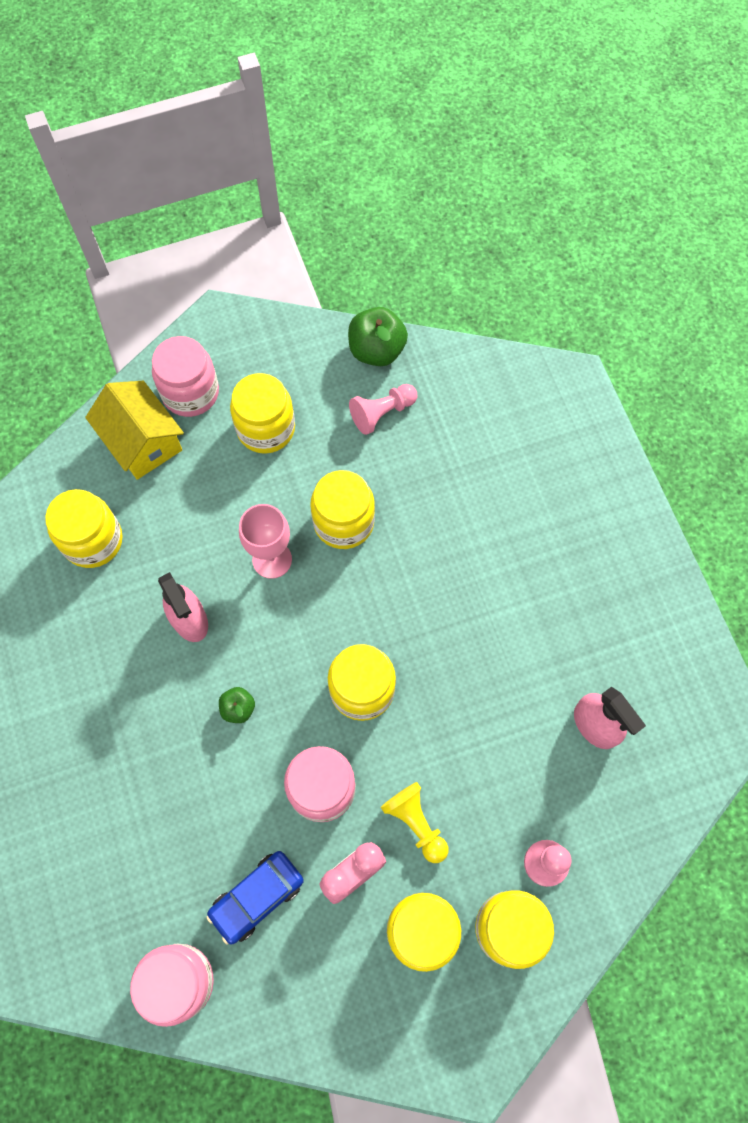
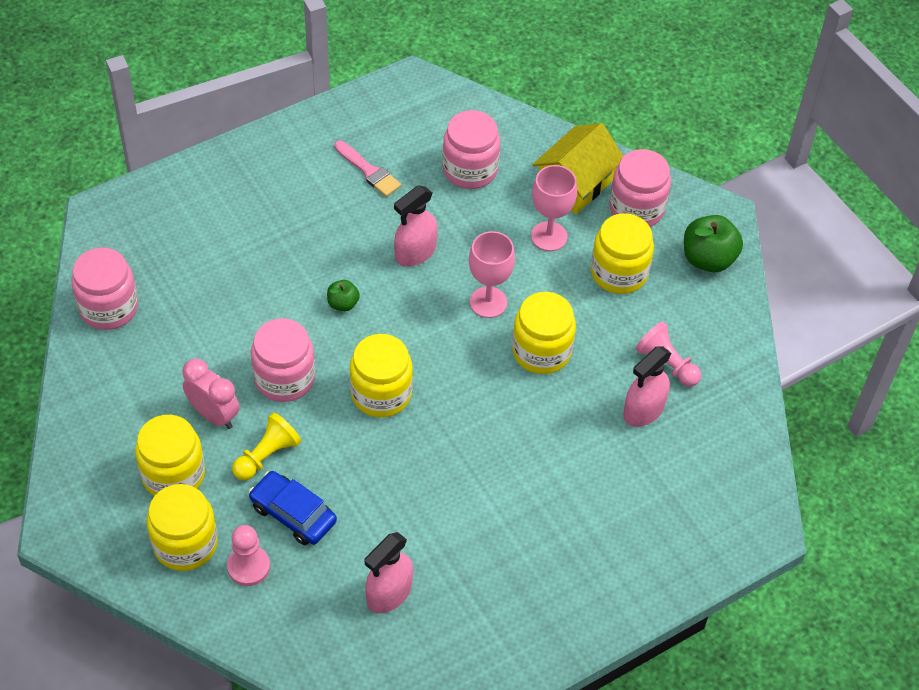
camera: 75 degrees right, 15 degrees down
yellow jar [45,489,123,568] -> pink jar [442,110,500,189]
blue car [207,851,304,945] -> blue car moved to [249,471,337,545]
green apple [348,307,408,366] -> green apple moved to [684,215,743,272]
none -> pink brush [334,140,401,197]
none -> pink goblet [531,165,577,251]
none -> pink spray bottle [623,346,672,427]

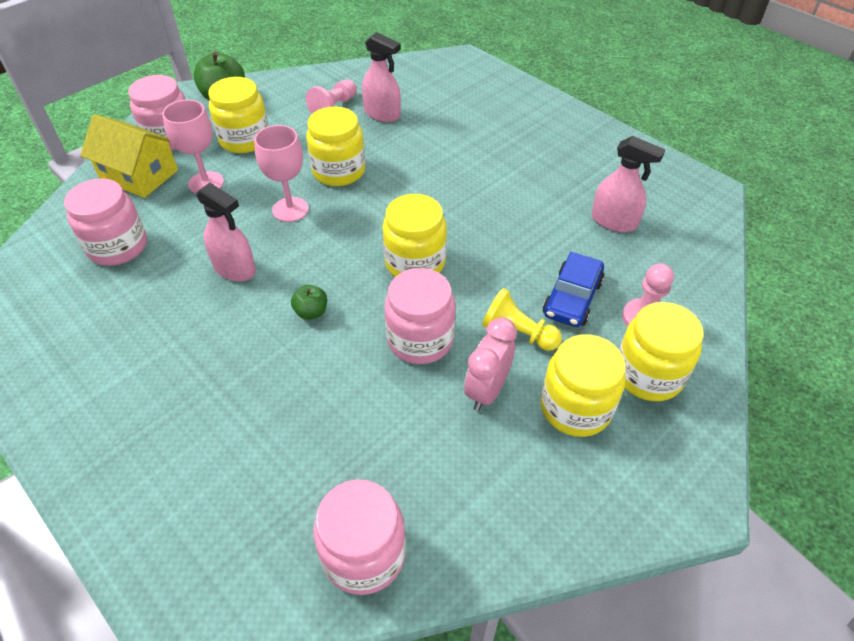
camera: 100 degrees left, 5 degrees down
pink brush [334,140,401,197] -> none

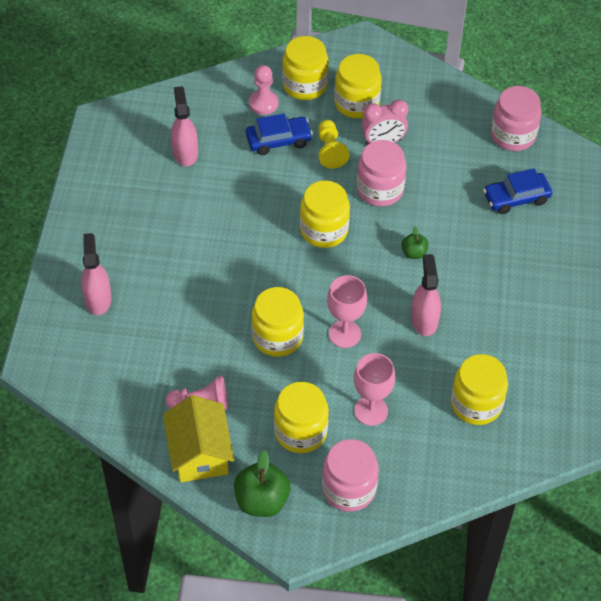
camera: 130 degrees left, 5 degrees up
pink jar [64,179,147,266] -> yellow jar [451,354,508,425]
yellow house [80,114,178,198] -> yellow house moved to [163,395,234,482]
pink spray bottle [362,32,401,122] -> pink spray bottle moved to [81,233,112,315]
none -> blue car [483,168,552,214]

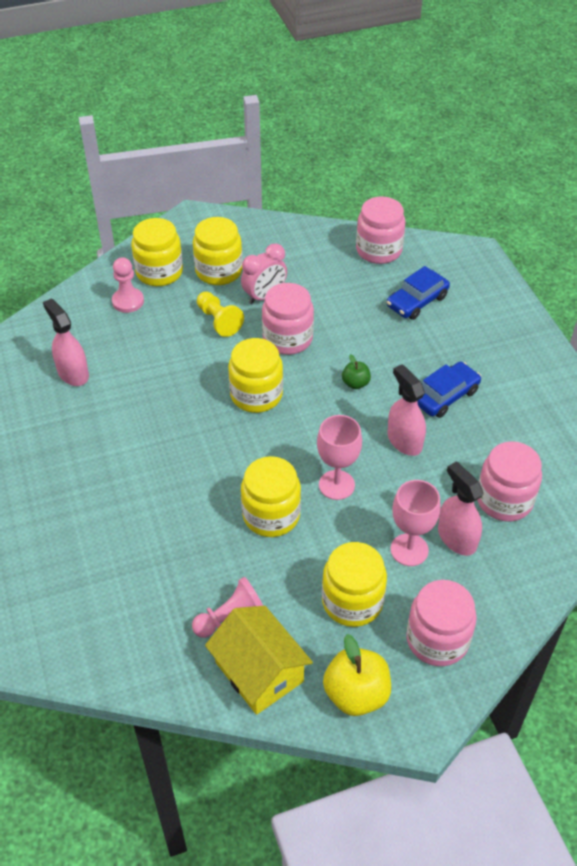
camera: 25 degrees left, 5 degrees down
pink spray bottle [81,233,112,315] -> pink spray bottle moved to [438,462,483,556]
green apple [234,450,290,517] -> yellow apple [323,634,391,716]
blue car [246,114,313,155] -> blue car moved to [417,362,481,418]
yellow jar [451,354,508,425] -> pink jar [477,441,542,521]

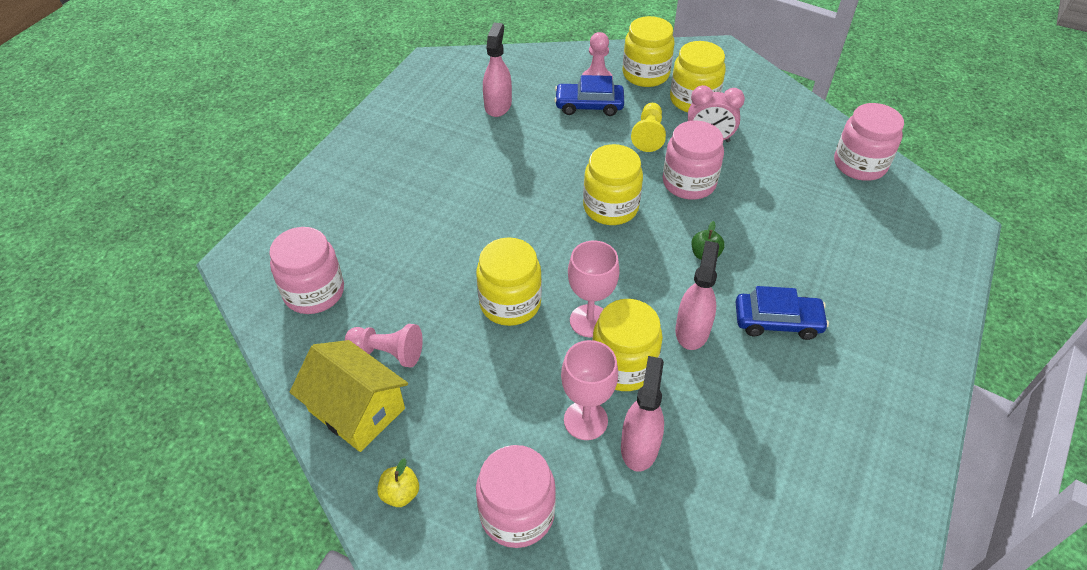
camera: 45 degrees right, 0 degrees up
yellow house [205,606,313,715] -> yellow house turned 60 degrees counterclockwise [290,340,408,452]
yellow jar [322,542,387,627] -> yellow jar moved to [592,299,663,391]
yellow apple [323,634,391,716] -> yellow apple [377,458,419,507], size x0.54
blue car [387,266,450,320] -> blue car moved to [554,75,624,116]
pink jar [477,441,542,521] -> pink jar moved to [269,227,344,314]

